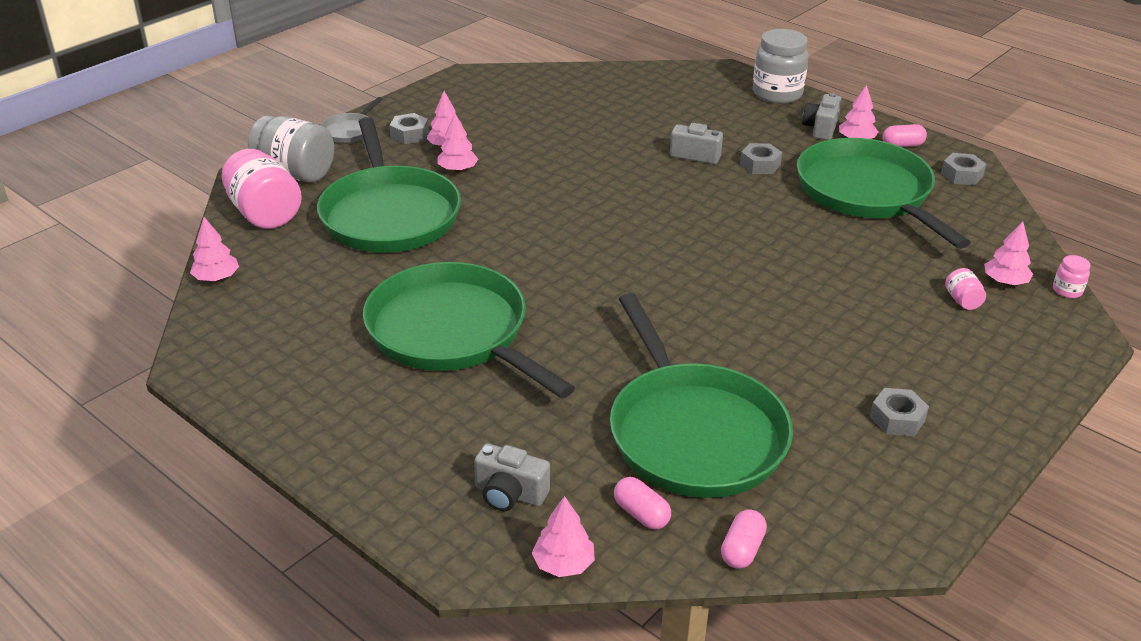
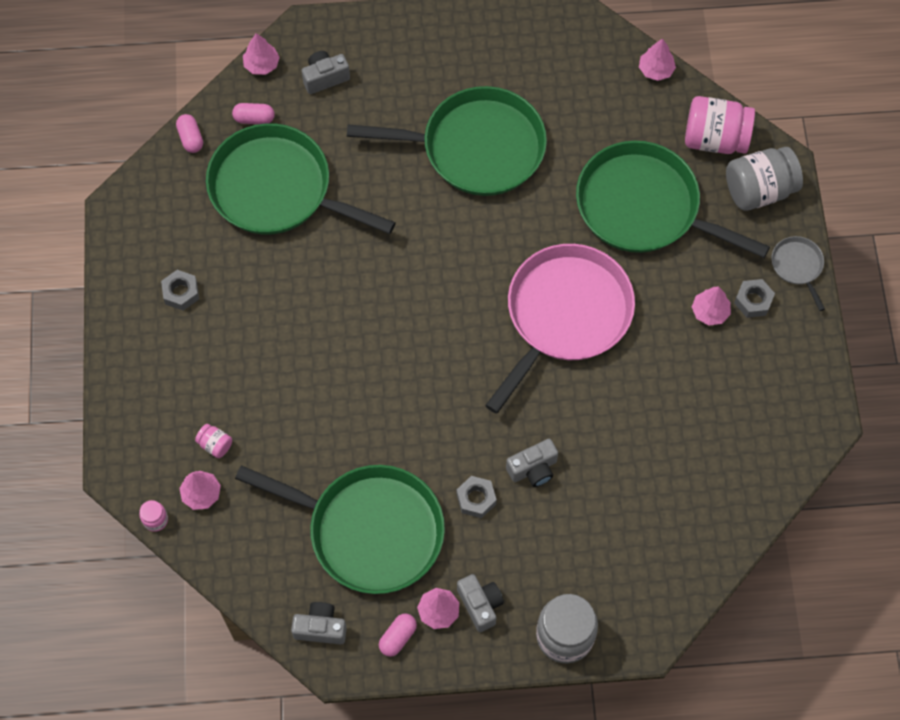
camera: 135 degrees right, 30 degrees up
pink tree [437,113,478,172] -> none
grey nut [941,153,986,185] -> grey camera [291,602,347,644]
none -> pink pan [485,244,635,414]

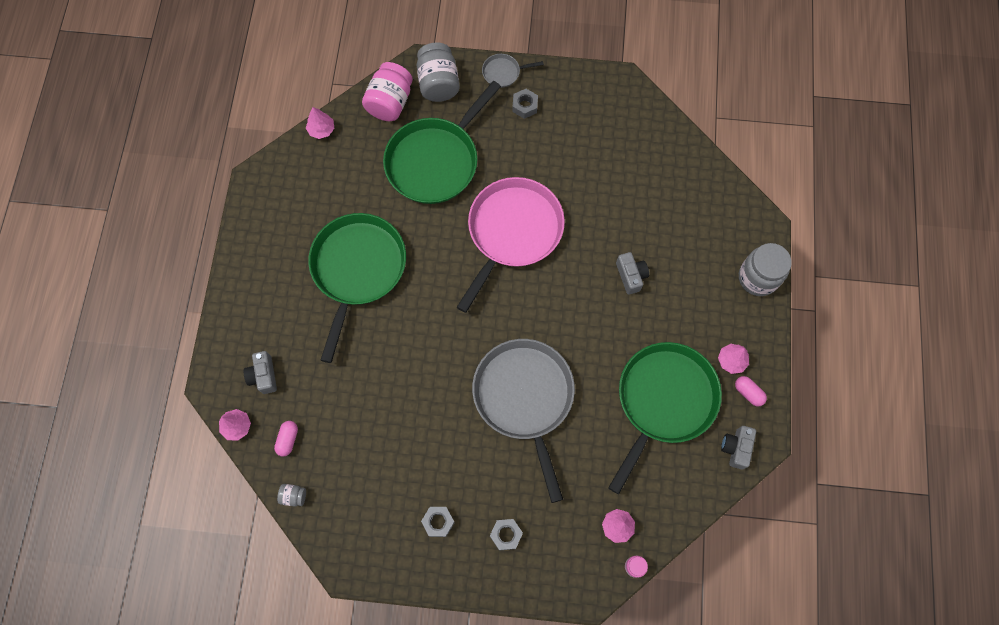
camera: 80 degrees left, 5 degrees up
pink capsule [176,114,203,153] -> grey jar [277,484,306,506]
pink jar [195,424,232,458] -> none
green pan [206,123,396,234] -> none
grey nut [457,476,497,518] -> grey nut moved to [490,519,523,551]
grey camera [457,574,504,632] -> none
pink pan [485,244,635,414] -> pink pan turned 75 degrees clockwise [457,177,565,313]
pink tree [692,286,731,326] -> none
none -> grey pan [472,339,575,503]

